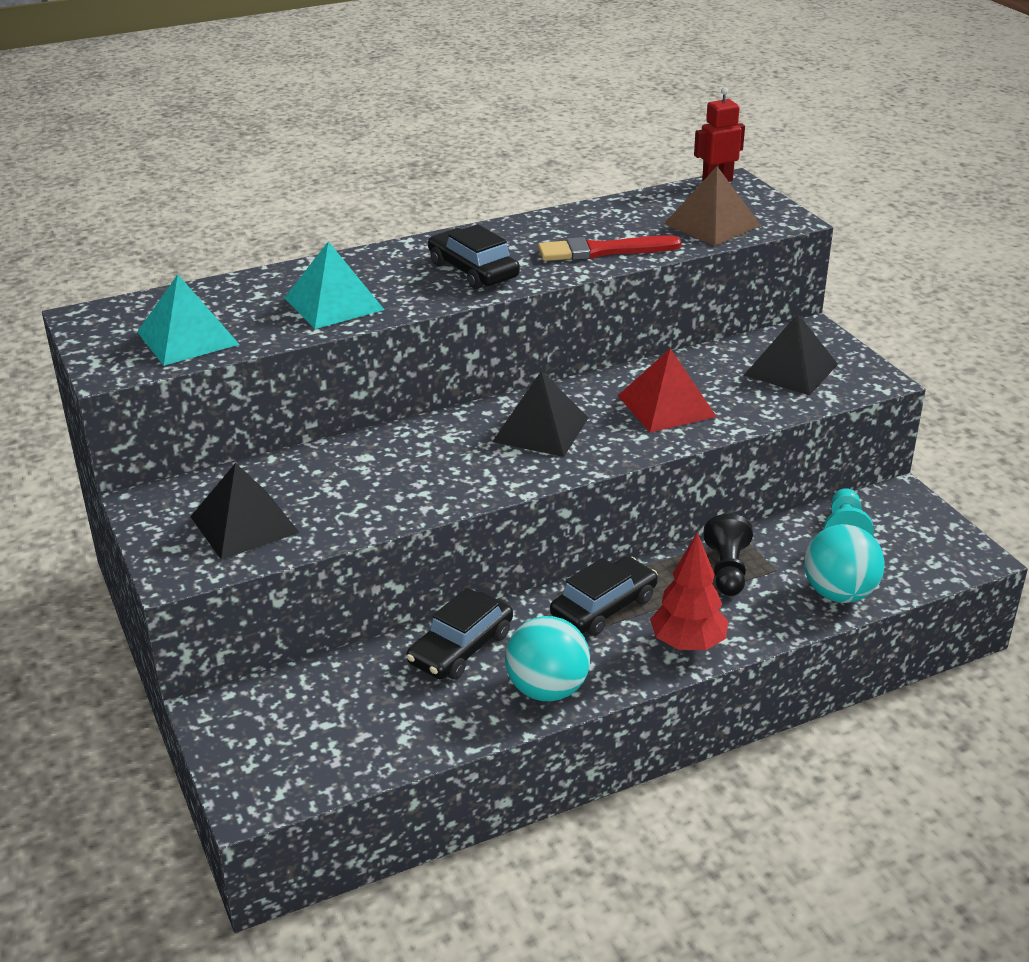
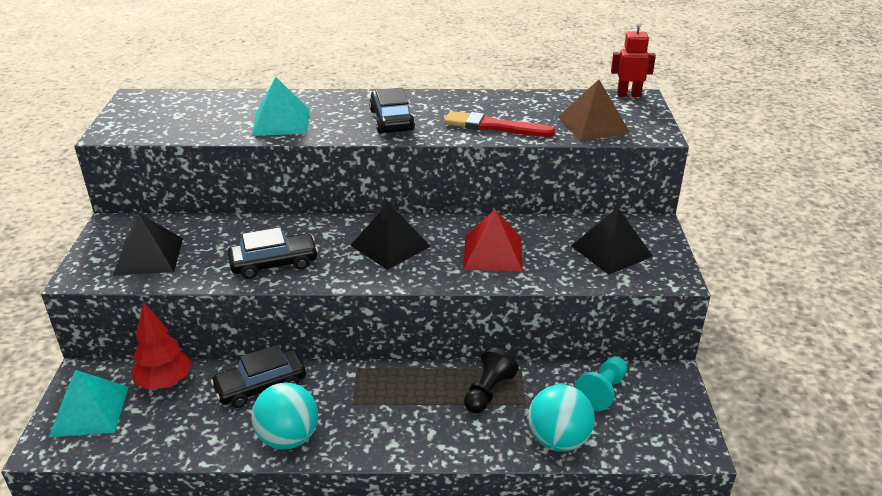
camera: 25 degrees right, 0 degrees up
turquoise pyramid [137,274,240,366] -> turquoise pyramid moved to [49,370,128,437]
black car [550,556,658,636] -> black car moved to [228,227,318,279]
red tree [650,532,728,651] -> red tree moved to [132,302,191,390]

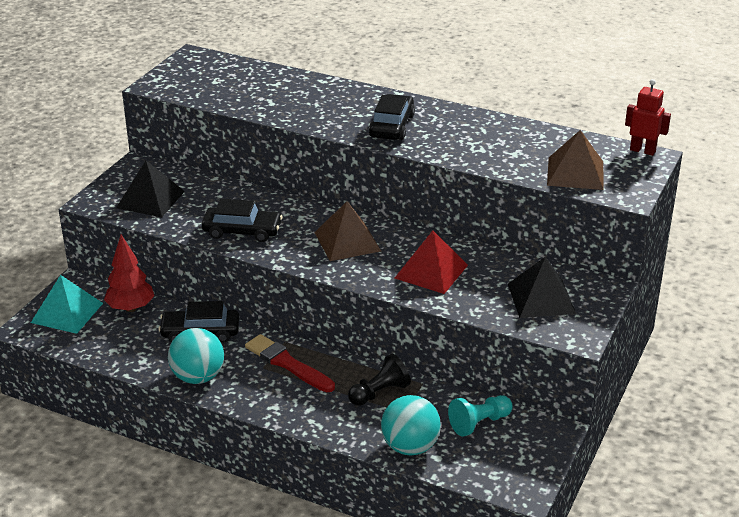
camera: 25 degrees right, 0 degrees up
turquoise pyramid [252,77,310,136] -> none
black pyramid [350,202,431,270] -> brown pyramid [314,201,381,261]
red brush [444,111,555,137] -> red brush moved to [245,334,335,392]

